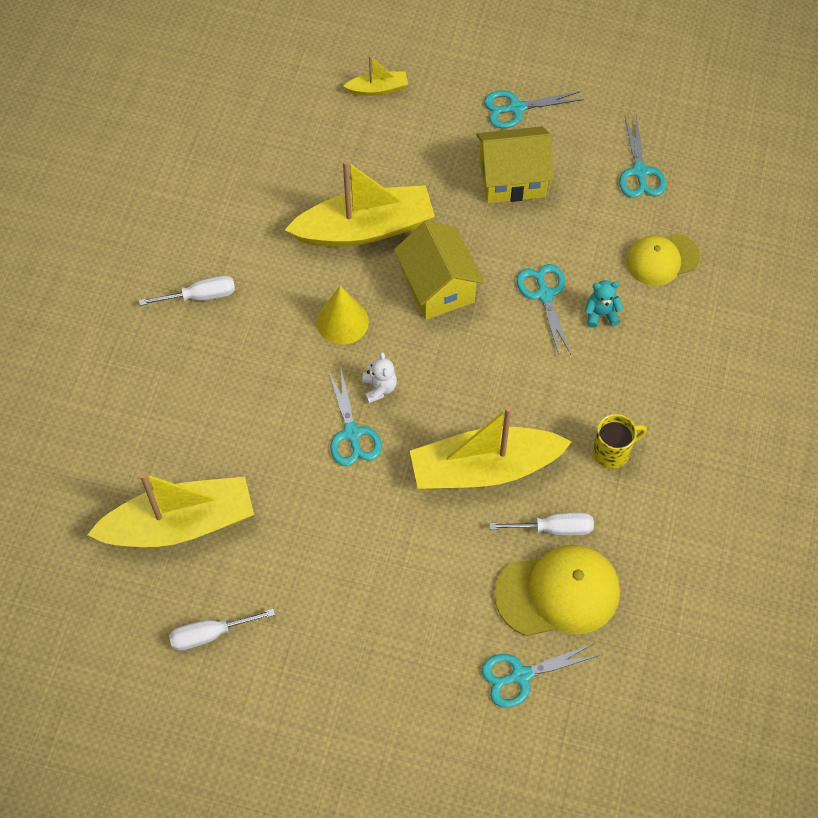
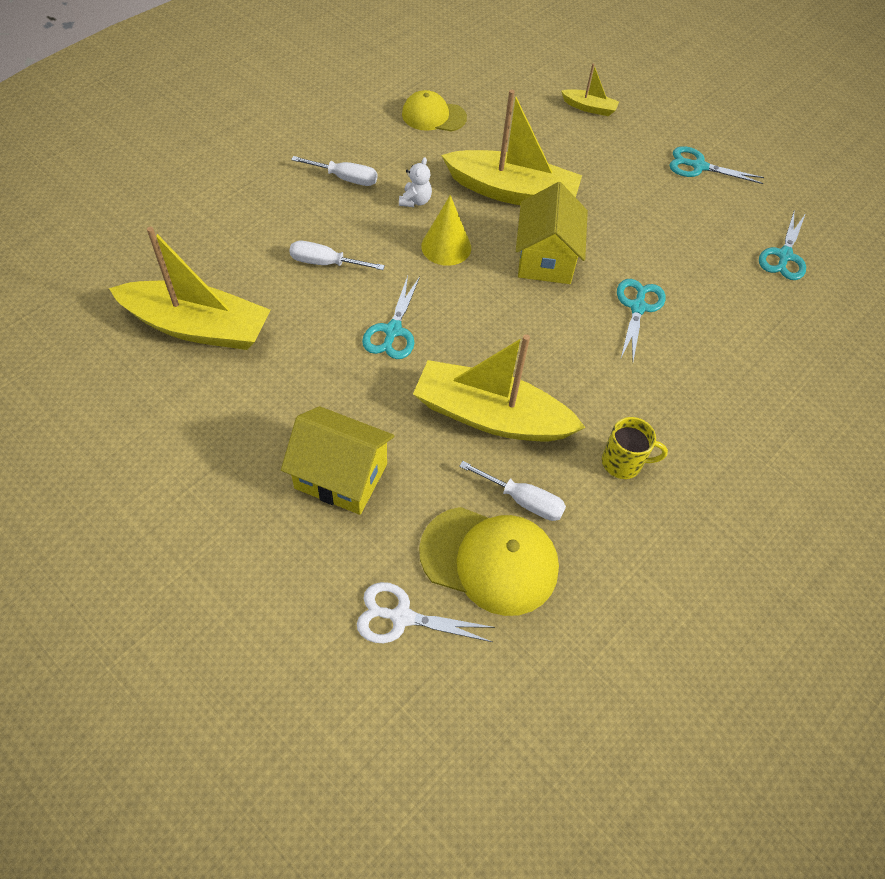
camera: 25 degrees right, 5 degrees down
white screwdriver [169,609,275,651] -> white screwdriver moved to [289,241,385,270]
white teddy bear [362,352,397,403] -> white teddy bear moved to [399,157,432,207]
yellow house [476,126,554,203] -> yellow house moved to [281,406,394,515]
turquoise scissors [482,643,600,708] -> white scissors [357,582,495,643]
turquoise teddy bear [585,280,623,328] -> none
yellow cap [627,233,700,286] -> yellow cap moved to [402,90,467,132]

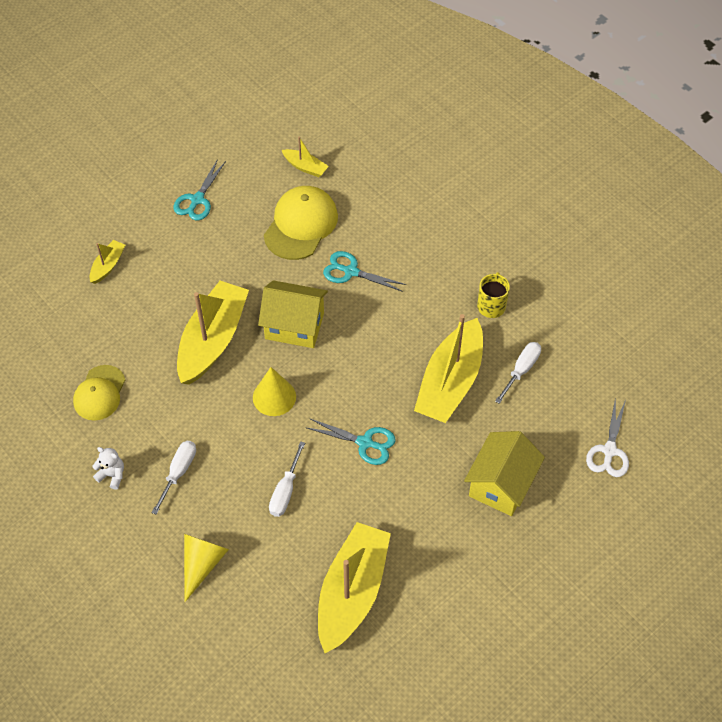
camera: 80 degrees left, 0 degrees up
white teddy bear [399,157,432,207] -> white teddy bear moved to [92,447,124,489]
yellow cap [419,507,559,616] -> yellow cap moved to [264,186,338,260]
turquoise scissors [759,212,806,280] -> yellow boat [282,136,329,177]
none -> yellow cone [184,534,229,602]

